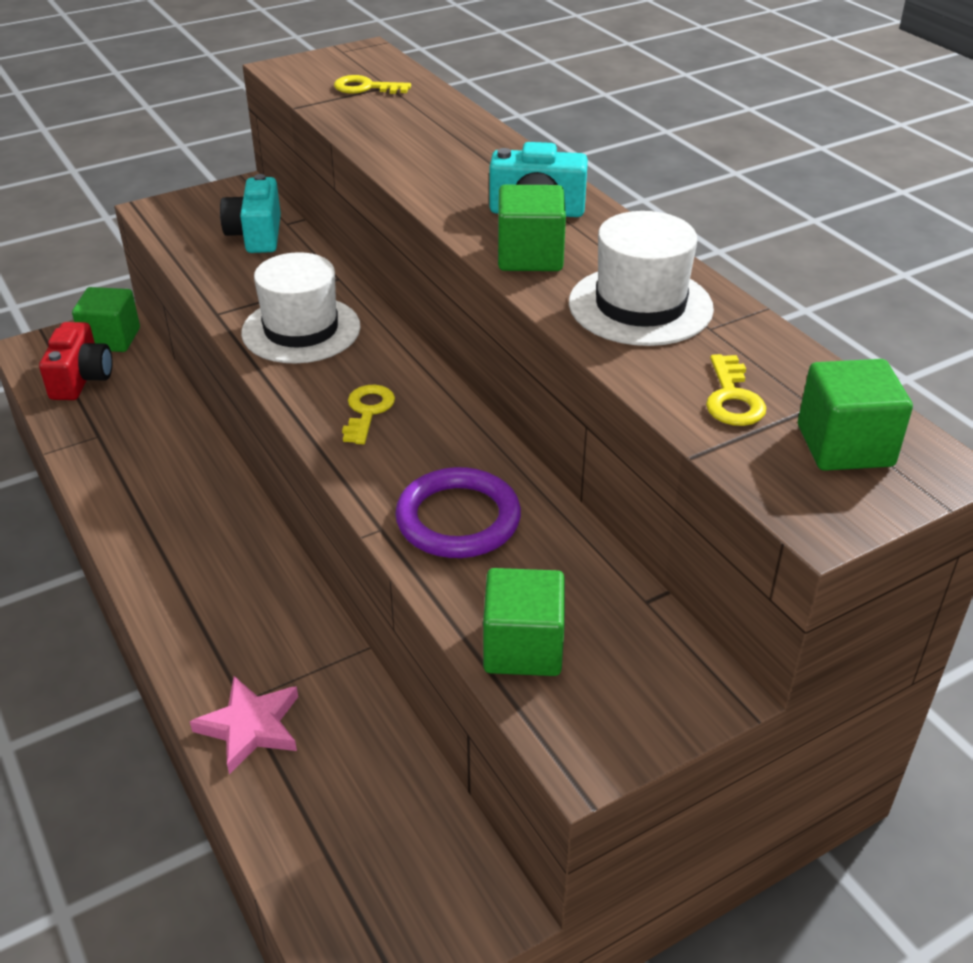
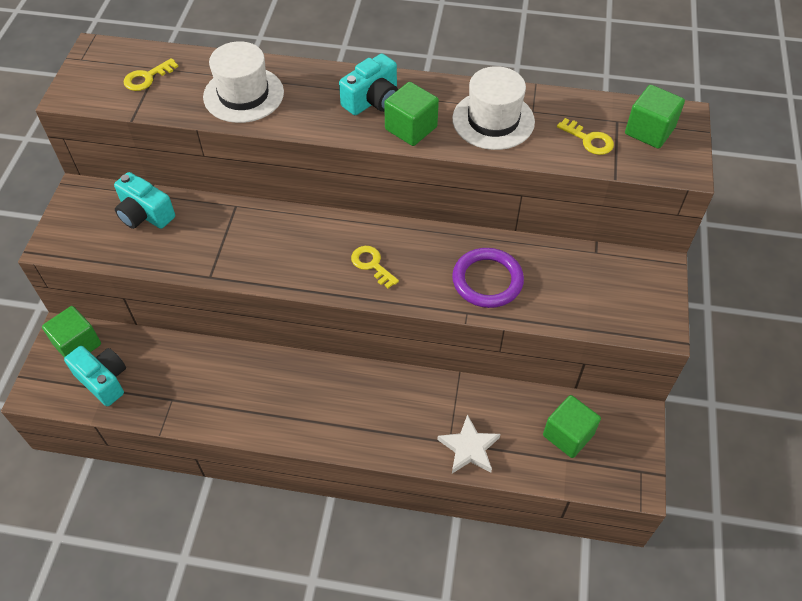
camera: 50 degrees left, 15 degrees up
red camera [39,322,112,400] -> turquoise camera [64,346,126,406]
pink star [190,676,298,774] -> white star [437,414,500,474]
white hat [241,252,360,363] -> white hat moved to [203,41,284,123]
green cube [483,568,565,676] -> green cube moved to [543,395,601,458]

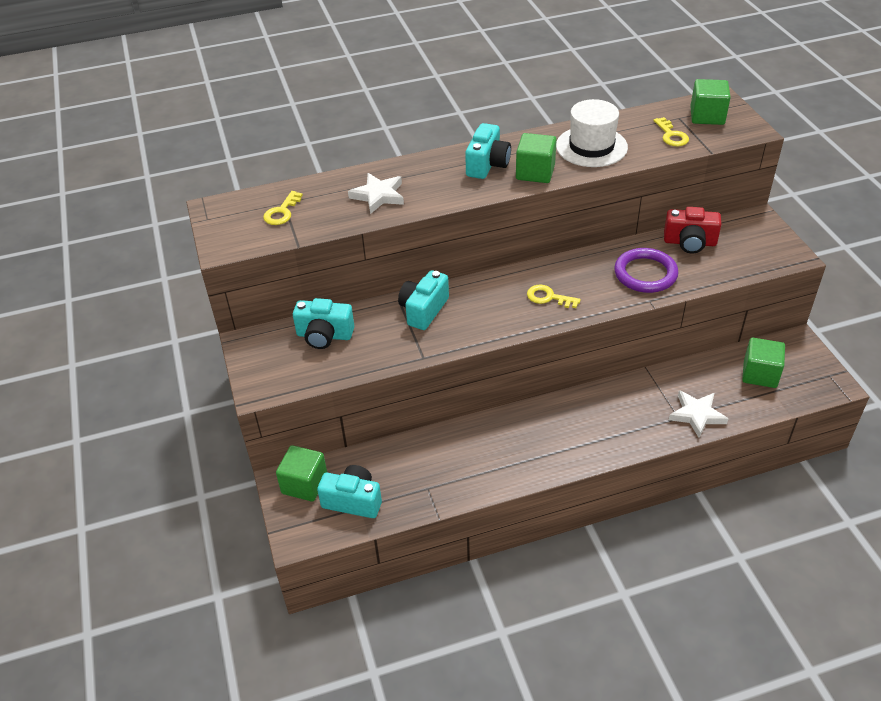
camera: 25 degrees left, 10 degrees down
white hat [203,41,284,123] -> white star [348,173,404,214]
yellow key [557,118,614,155] -> yellow key turned 60 degrees clockwise [654,117,689,146]
none -> turquoise camera [398,270,449,330]
none -> red camera [664,207,722,254]

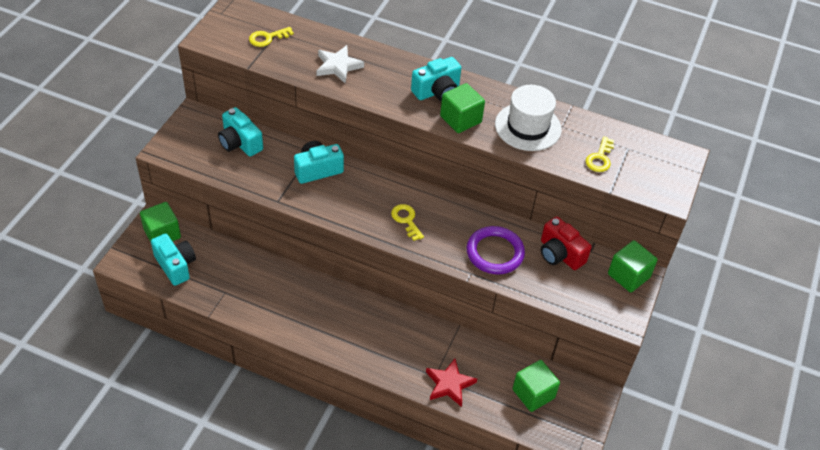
camera: 35 degrees right, 5 degrees up
white star [669,390,728,438] -> red star [426,358,477,407]
green cube [690,79,731,125] -> green cube moved to [608,240,658,292]

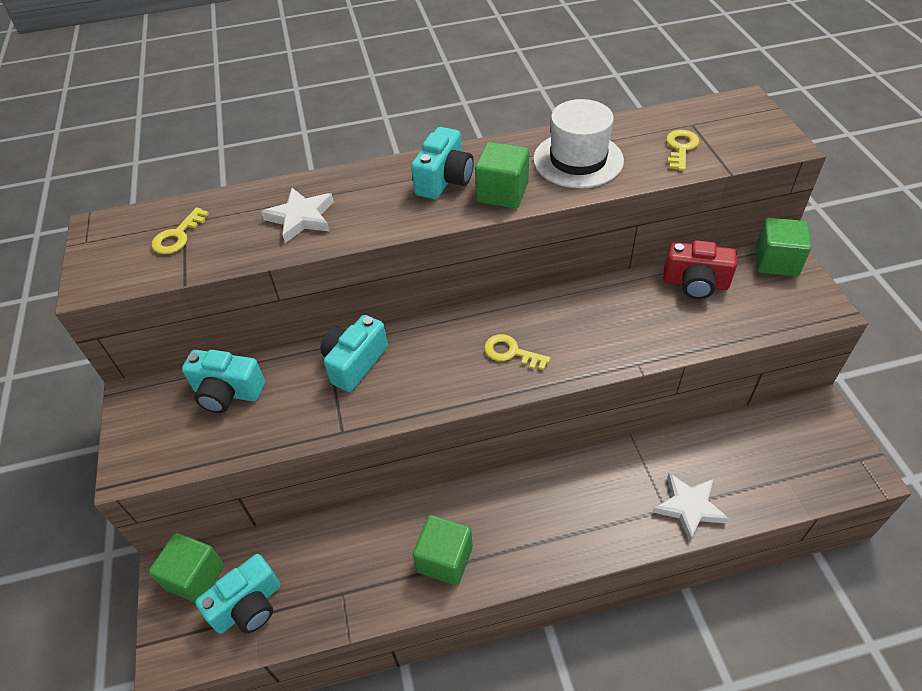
camera: 30 degrees left, 0 degrees up
turquoise camera [151,233,196,286] -> turquoise camera turned 120 degrees clockwise [195,554,280,634]
red star [426,358,477,407] -> white star [653,473,729,542]
purple ring [467,226,525,274] -> none
green cube [513,360,560,412] -> green cube moved to [413,515,473,585]
yellow key [585,137,614,172] -> yellow key turned 150 degrees counterclockwise [666,130,699,171]

